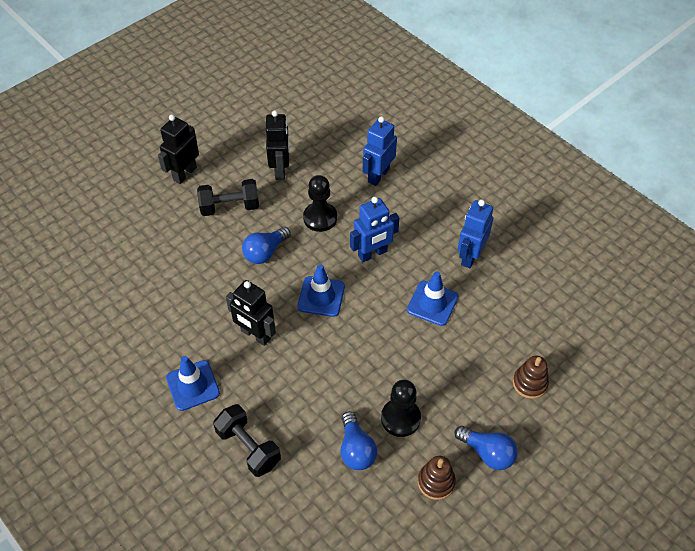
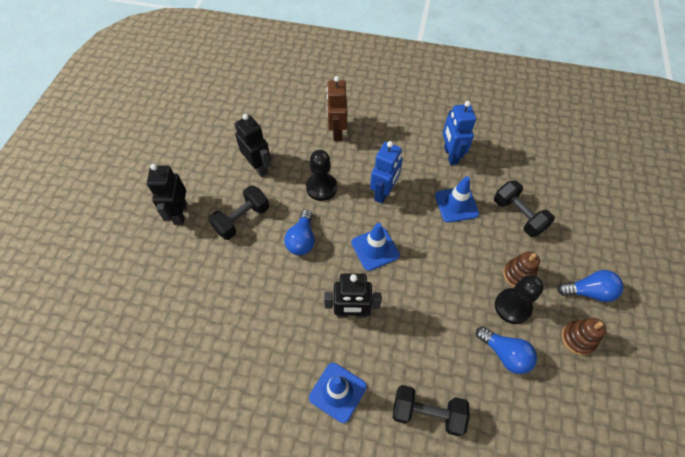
camera: 35 degrees left, 5 degrees up
blue robot [363,116,397,186] -> brown robot [326,76,347,141]
brown stacking toy [513,356,549,399] -> brown stacking toy moved to [503,251,540,287]
none -> black dumbbell [494,180,555,237]

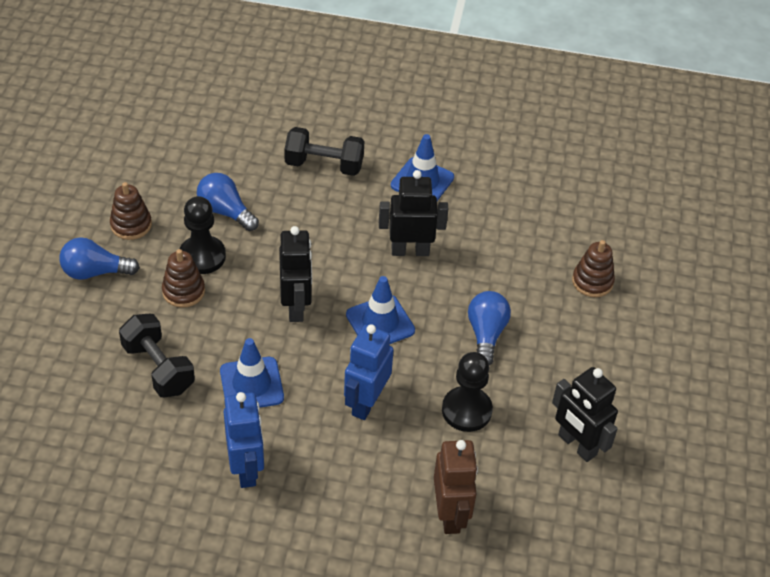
camera: 175 degrees right, 10 degrees down
black robot [147,164,187,225] -> black robot moved to [279,226,312,322]
black dumbbell [208,185,269,240] -> none
none -> brown stacking toy [572,240,615,297]

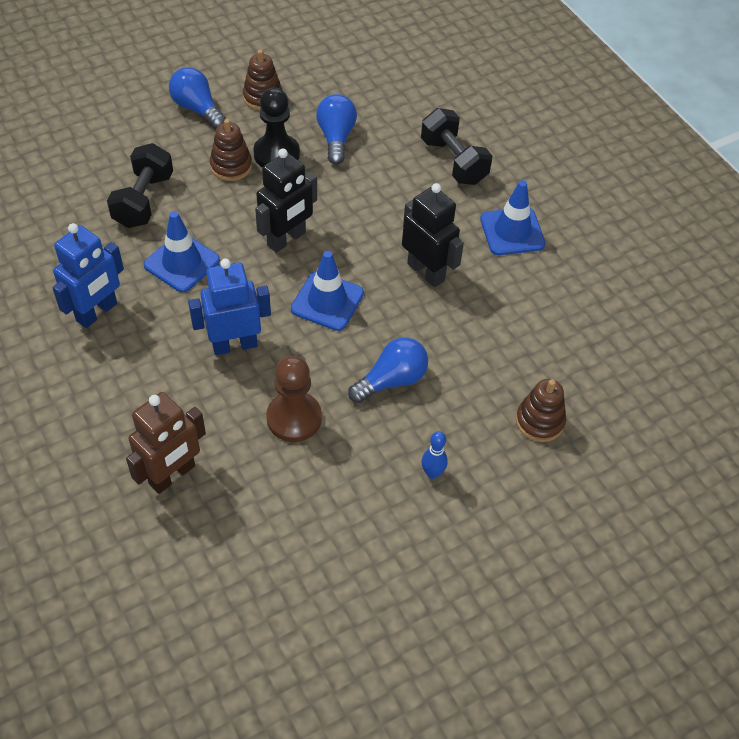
camera: 50 degrees right, 5 degrees up
black pawn [442,352,493,432] -> brown pawn [266,356,322,442]
black robot [552,367,618,462] -> none
none -> blue bowling pin [422,431,448,479]

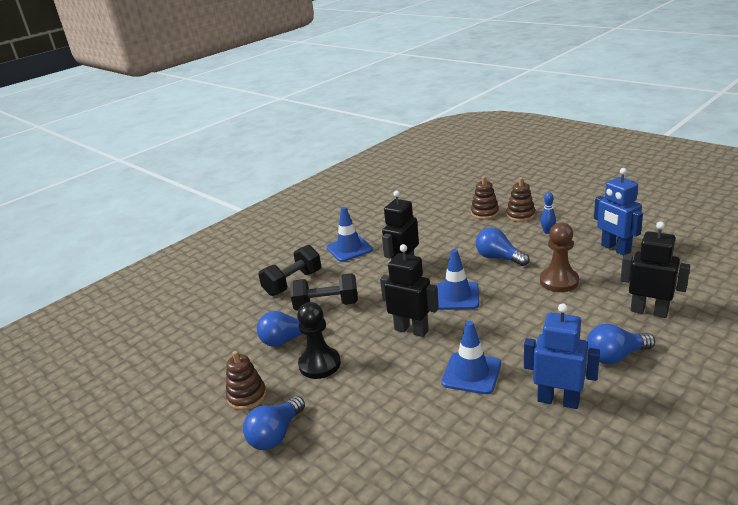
camera: 100 degrees left, 25 degrees down
black dumbbell [107,143,173,228] -> black dumbbell moved to [290,273,358,311]
brown robot [126,392,206,494] -> black robot [621,222,690,318]
blue robot [188,258,271,355] -> blue robot moved to [594,168,643,256]
brown stacking toy [210,119,252,181] -> brown stacking toy moved to [506,177,535,222]
none -> blue light bulb [587,324,655,364]

